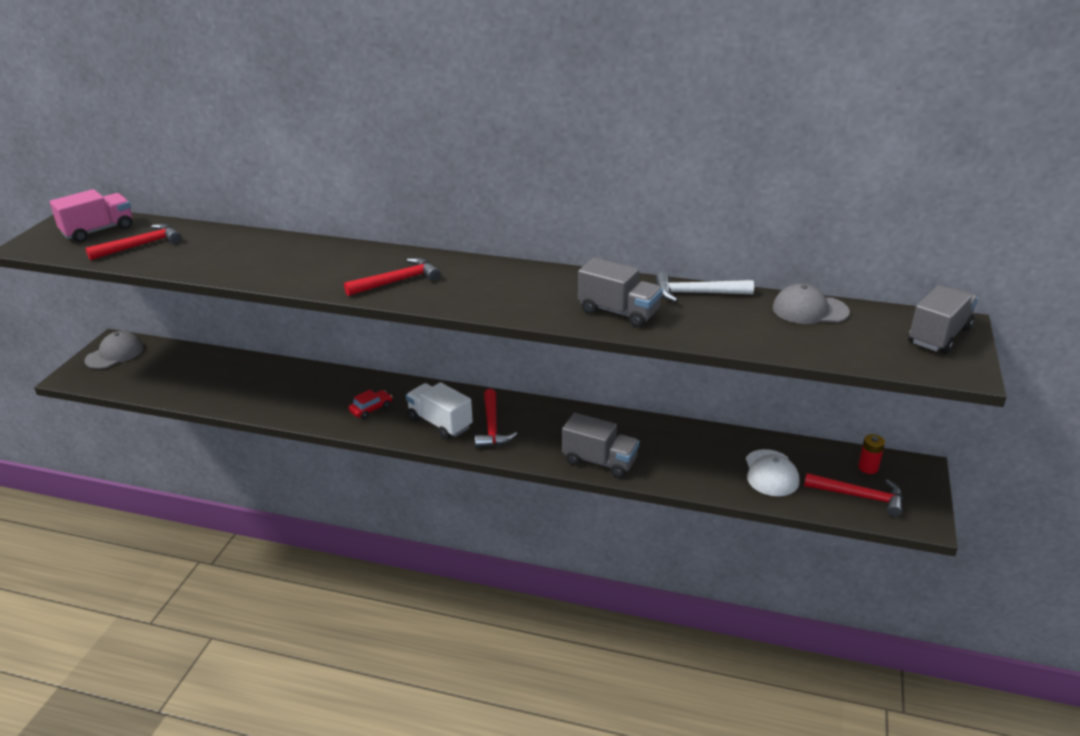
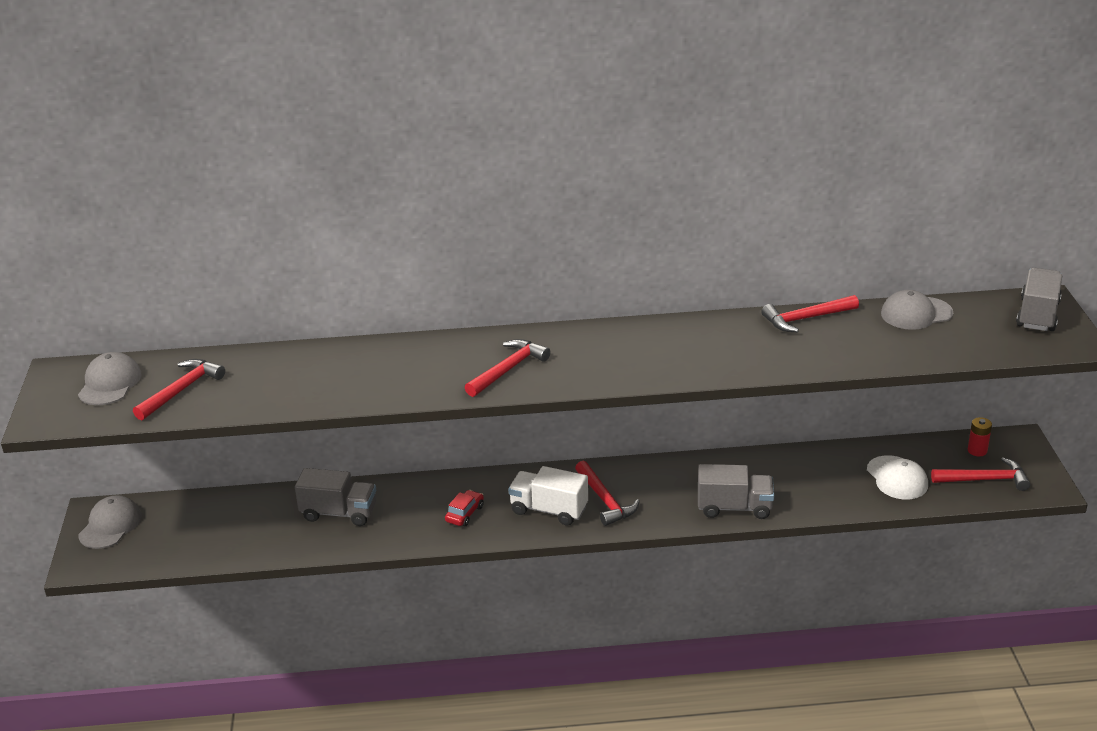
camera: 20 degrees left, 0 degrees up
pink truck [50,189,132,242] -> grey cap [78,352,142,405]
grey truck [578,258,663,327] -> grey truck moved to [295,468,376,526]
white hammer [655,272,754,302] -> red hammer [761,295,859,332]

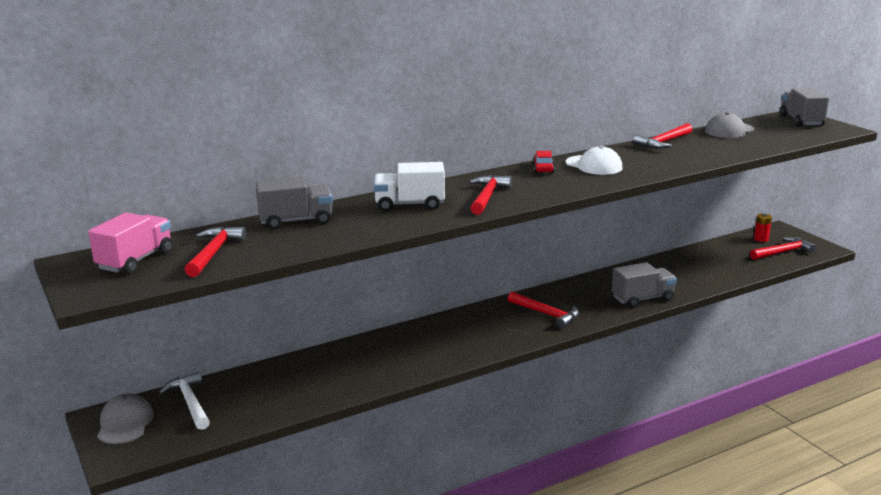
camera: 25 degrees left, 10 degrees down
grey cap [78,352,142,405] -> pink truck [88,212,173,274]
grey truck [295,468,376,526] -> grey truck moved to [256,177,333,230]
red car [445,490,484,526] -> red car moved to [533,151,555,173]
white truck [508,466,588,526] -> white truck moved to [374,162,445,211]
white cap [867,455,928,499] -> white cap moved to [566,146,623,175]
none -> white hammer [159,372,210,430]

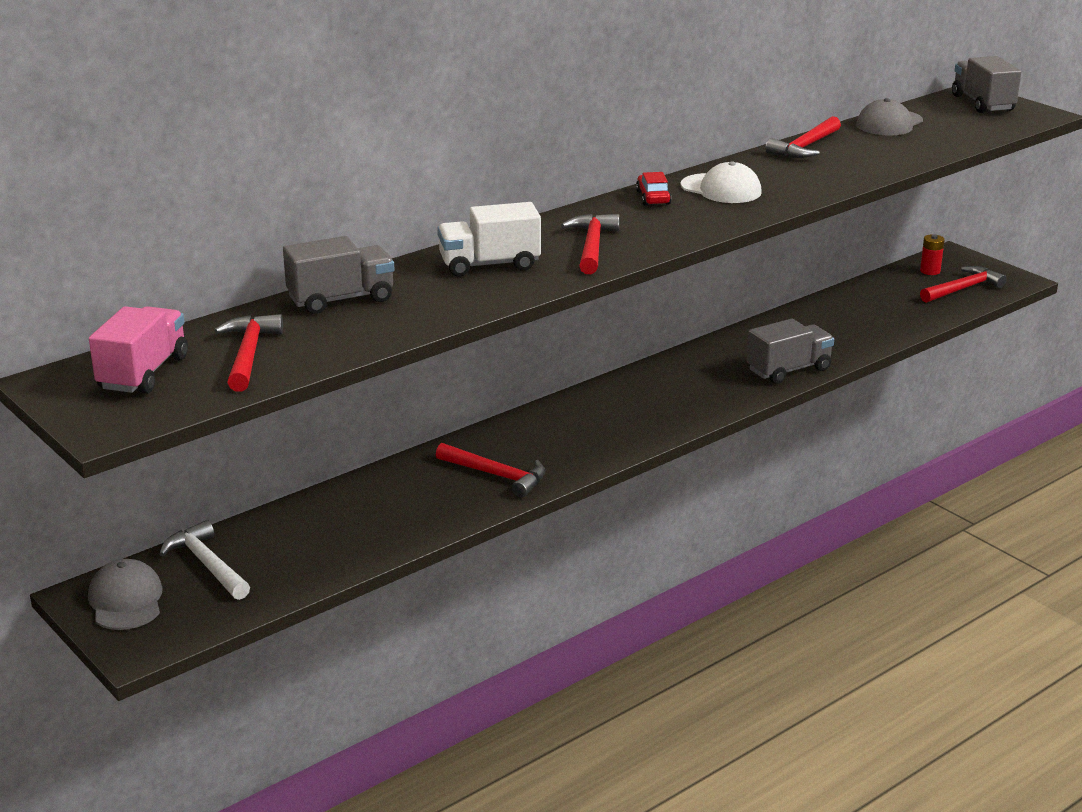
camera: 10 degrees left, 5 degrees up
red hammer [508,291,579,329] -> red hammer moved to [436,443,546,498]

